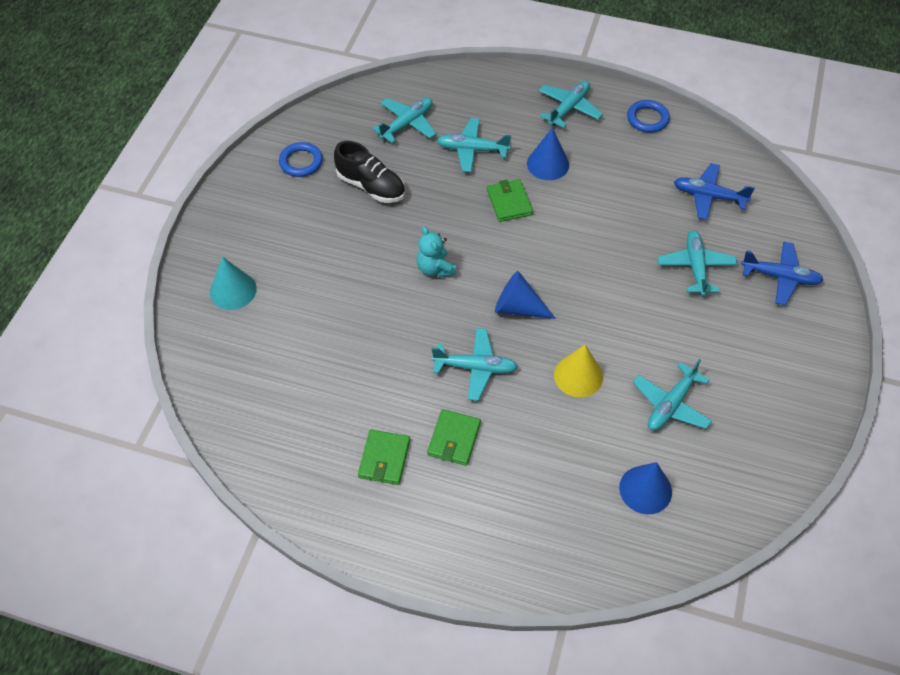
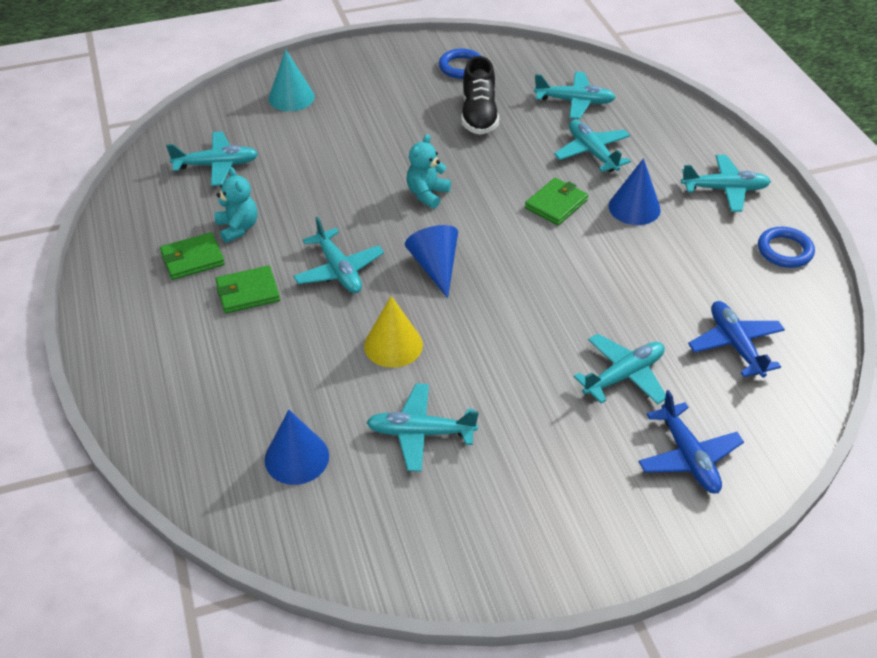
camera: 55 degrees right, 10 degrees down
none -> turquoise plane [166,132,258,186]
none -> turquoise teddy bear [215,167,258,243]

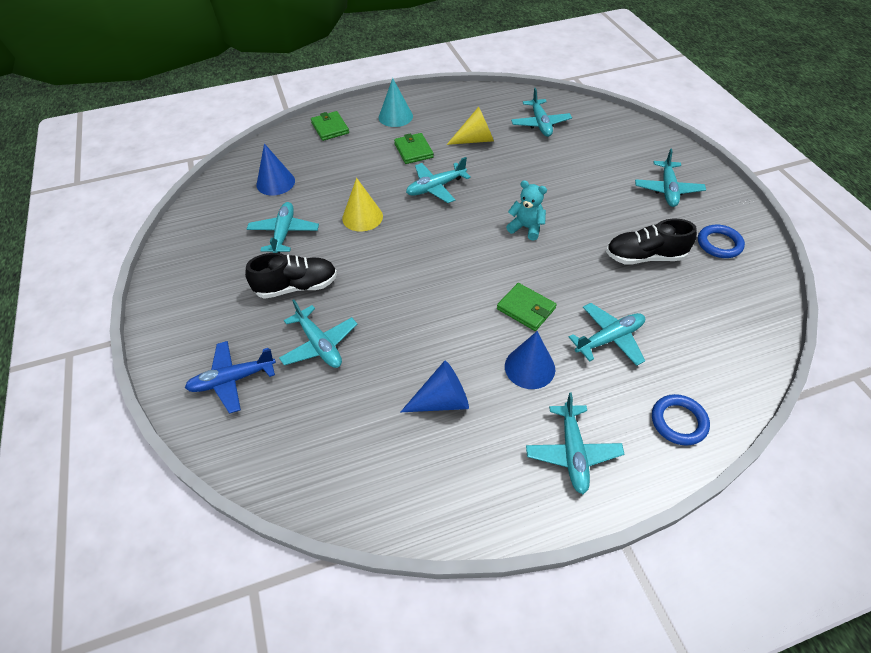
camera: 90 degrees right, 5 degrees up
green wallet [160,232,225,280] -> green wallet moved to [311,111,349,141]
turquoise teddy bear [215,167,258,243] -> yellow cone [447,107,494,145]
turquoise cone [268,49,315,111] -> turquoise cone moved to [379,78,413,127]
blue cone [405,225,458,298] -> blue cone moved to [401,361,469,412]
turquoise plane [534,72,616,119] -> turquoise plane moved to [635,149,706,207]
blue plane [688,301,785,377] -> none
blue ring [758,227,815,268] -> blue ring moved to [652,394,710,446]
none -> black shoe [245,253,337,299]

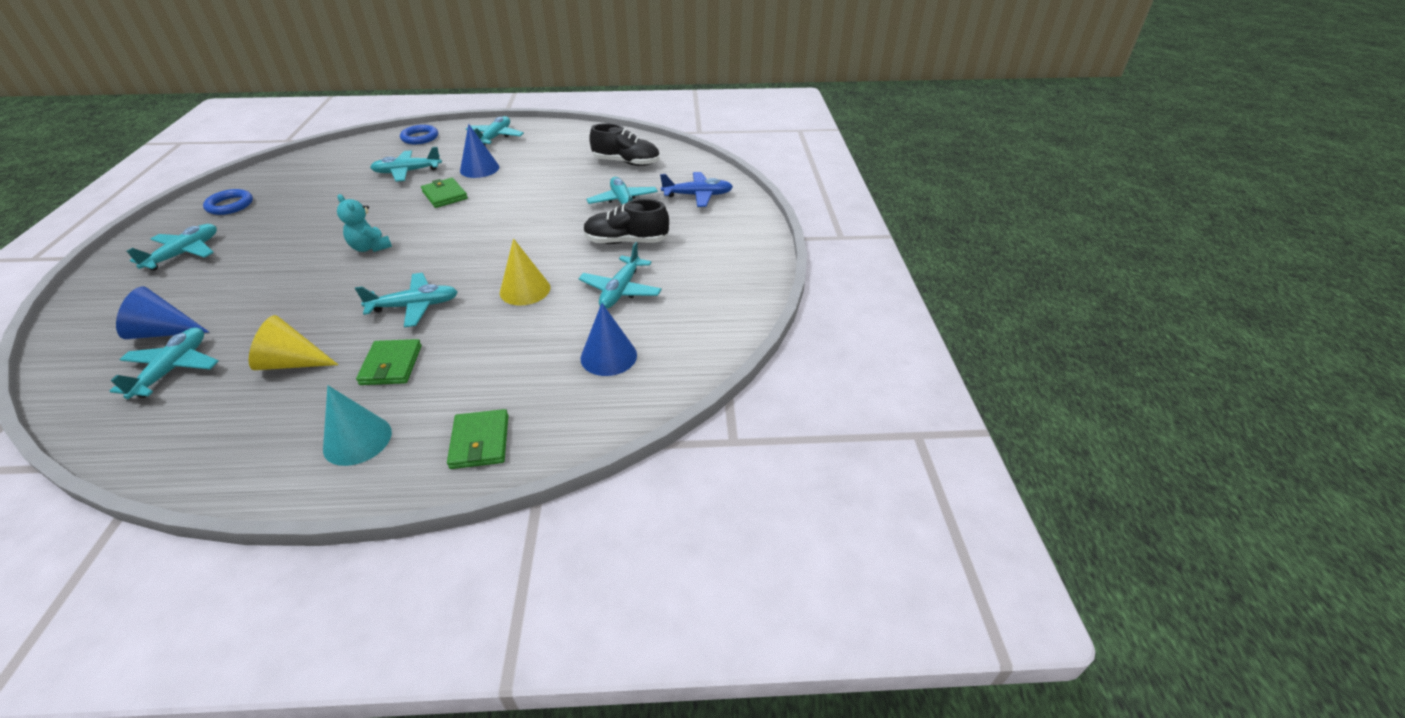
camera: 165 degrees left, 10 degrees down
blue cone [401,361,469,412] -> blue cone moved to [116,287,209,339]
black shoe [606,219,697,264] -> black shoe moved to [589,123,660,166]

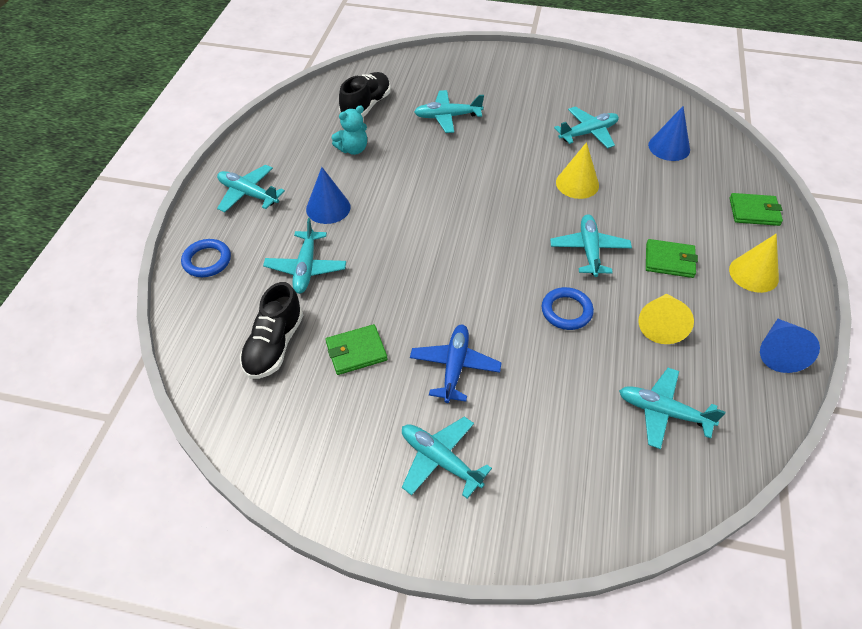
camera: 75 degrees left, 10 degrees up
blue cone [116,287,209,339] -> blue cone moved to [760,319,820,373]
blue ring [203,189,253,215] -> blue ring moved to [542,287,594,330]
turquoise cone [323,386,392,466] -> yellow cone [729,234,779,293]
turquoise teddy bear [337,194,392,252] -> turquoise teddy bear moved to [332,106,367,155]
green wallet [421,178,468,208] -> green wallet moved to [326,324,387,375]
turquoise plane [578,242,662,309] -> turquoise plane turned 60 degrees counterclockwise [554,107,619,149]
black shoe [583,199,669,244] -> black shoe moved to [240,282,303,379]
blue plane [660,172,733,207] -> blue plane moved to [410,324,502,403]

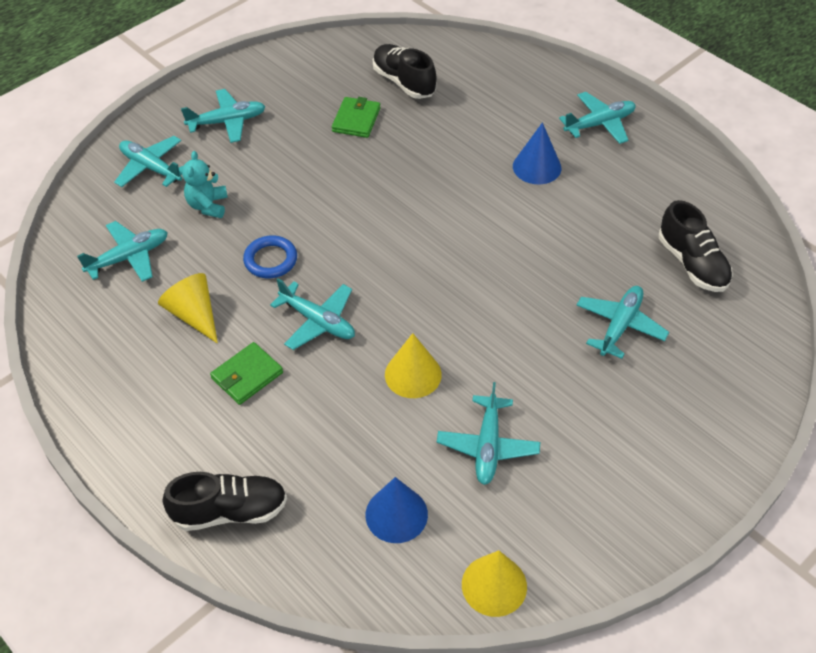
camera: 125 degrees right, 0 degrees up
blue ring [181,239,231,277] -> none
turquoise plane [263,218,346,294] -> turquoise plane moved to [114,136,184,187]
turquoise teddy bear [332,106,367,155] -> turquoise teddy bear moved to [182,151,228,218]
blue plane [410,324,502,403] -> none
green wallet [729,193,783,226] -> black shoe [163,472,287,531]
yellow cone [729,234,779,293] -> yellow cone moved to [462,550,527,617]
blue cone [760,319,820,373] -> none

